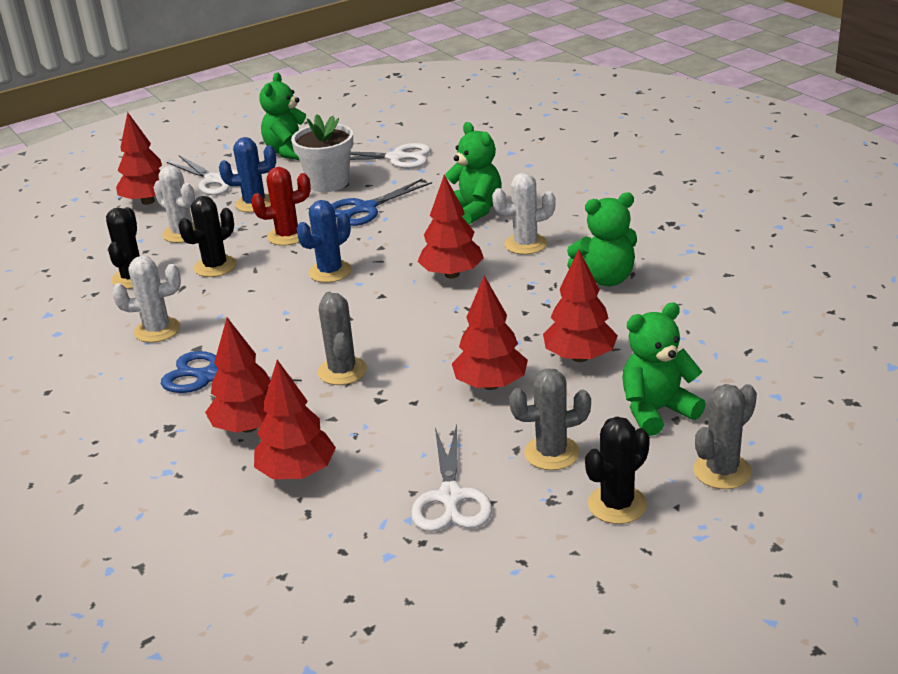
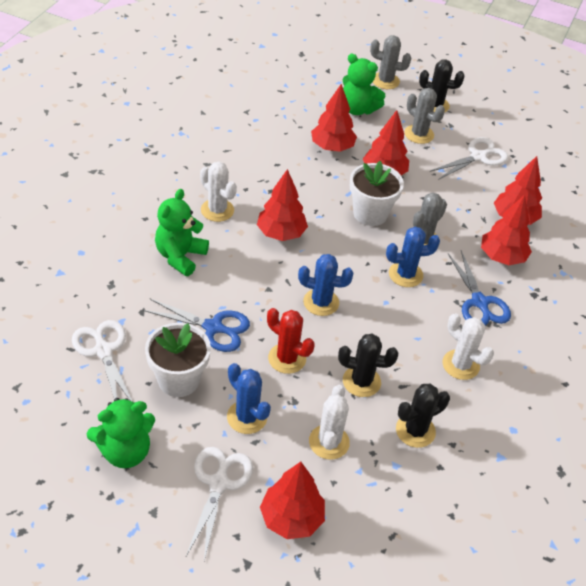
camera: 130 degrees left, 15 degrees up
green teddy bear [567,192,637,286] -> none
none -> white flower pot [350,161,404,226]
none -> blue cactus [386,227,440,287]

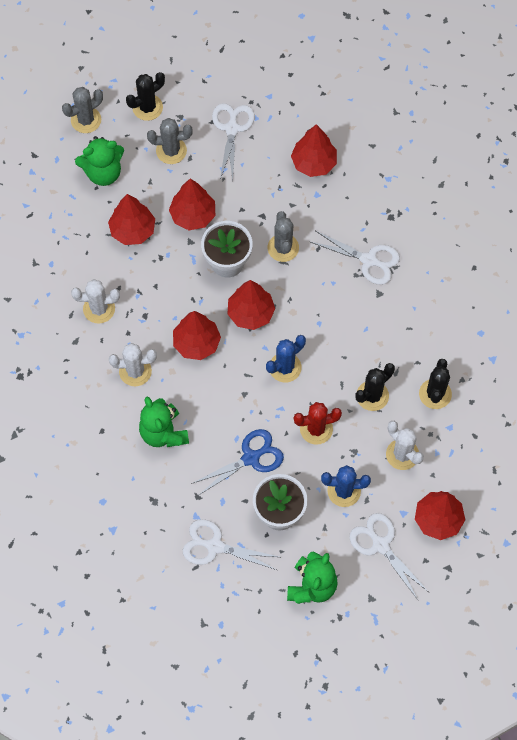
camera: 45 degrees left, 20 degrees up
blue cactus [386,227,440,287] -> none
white cactus [443,313,494,380] -> white cactus moved to [71,279,120,324]
blue scissors [448,251,511,326] -> white scissors [311,231,400,285]
red tree [481,195,532,265] -> red tree moved to [227,280,275,330]

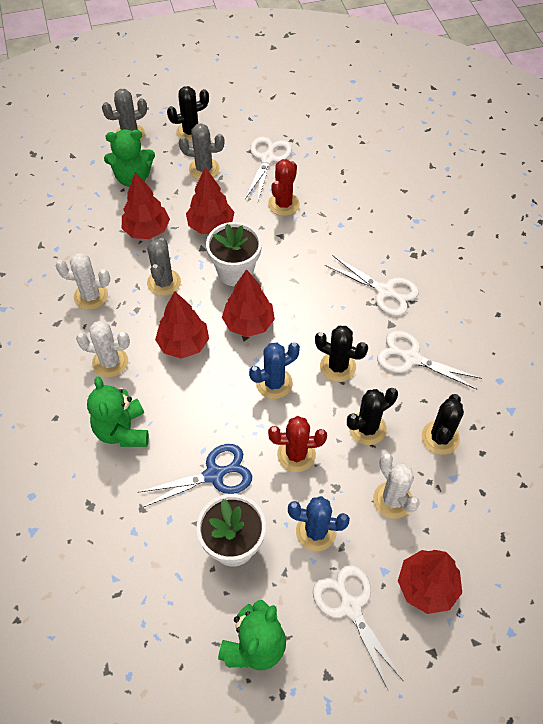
camera: 10 degrees right, 10 degrees down
white scissors [183,519,279,570] -> white scissors moved to [377,331,482,390]
grey cactus [268,211,299,262] -> grey cactus moved to [147,238,181,296]
red tree [291,124,337,177] -> none
none -> red cactus [268,159,300,216]
none -> black cactus [315,326,368,382]

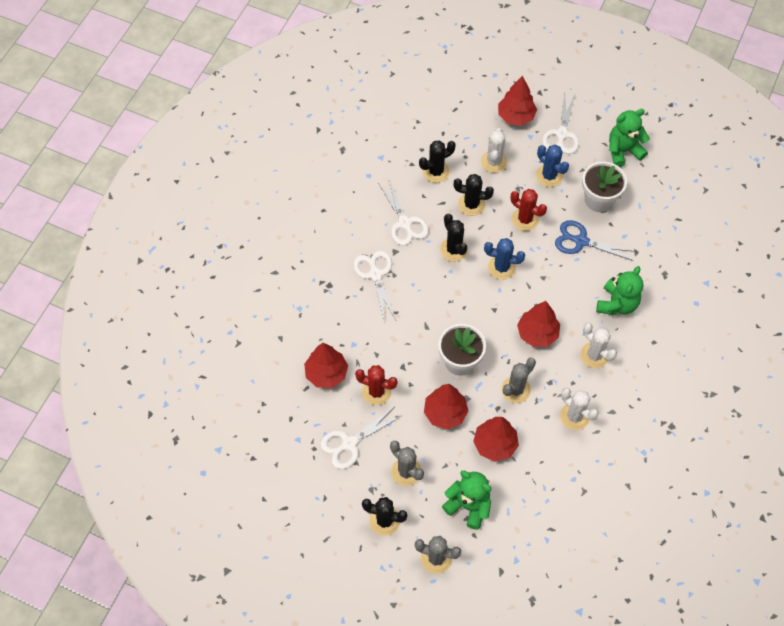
camera: 140 degrees left, 5 degrees up
red tree [222,269,275,337] -> red tree moved to [304,343,348,388]
red cactus [268,159,300,216] -> red cactus turned 45 degrees clockwise [355,365,398,405]

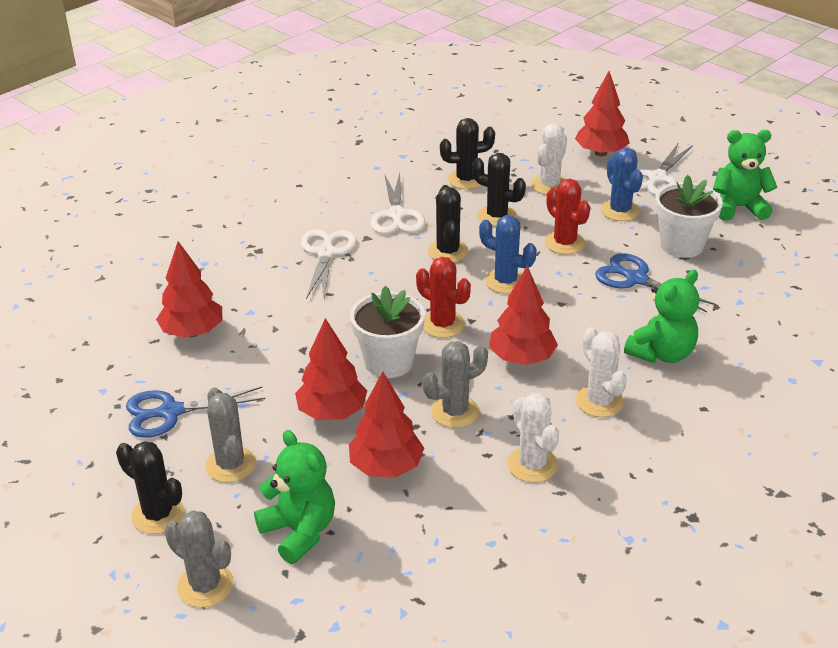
camera: 20 degrees right, 25 degrees down
white scissors [320,408,401,469] -> blue scissors [126,387,265,438]
red cactus [355,365,398,405] -> red cactus moved to [416,257,471,338]

